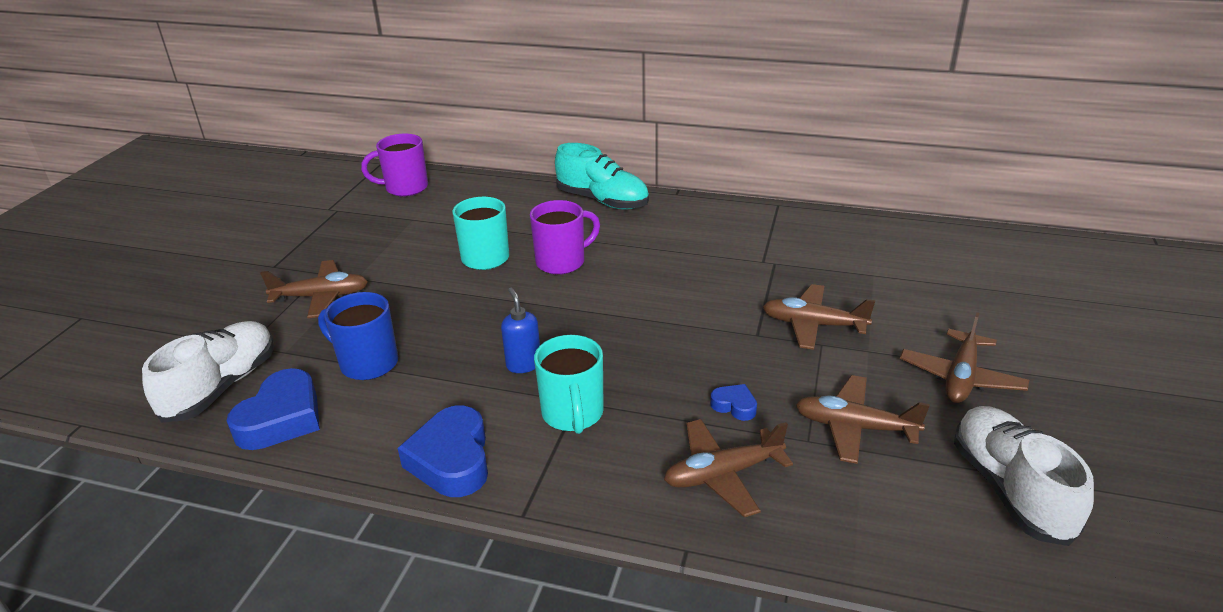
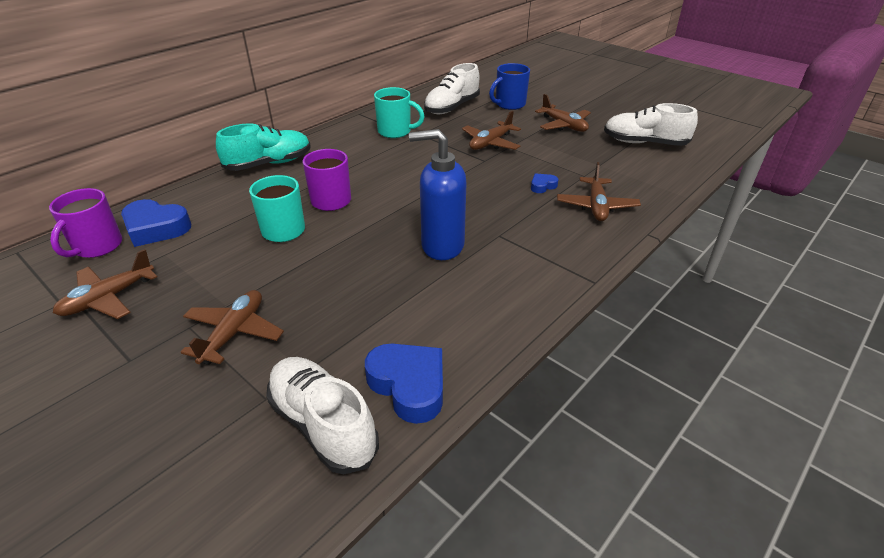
camera: 65 degrees left, 5 degrees up
blue mug [318,292,398,380] -> blue mug moved to [489,63,530,110]
blue heart [398,406,488,497] -> blue heart moved to [121,199,191,247]
blue soap dispenser [501,288,540,373] -> blue soap dispenser [409,129,467,260], size x1.92
turquoise mug [534,335,604,434] -> turquoise mug moved to [374,87,425,138]
brown plane [796,375,930,464] -> brown plane moved to [53,249,157,319]
none -> white shoe [424,63,480,114]

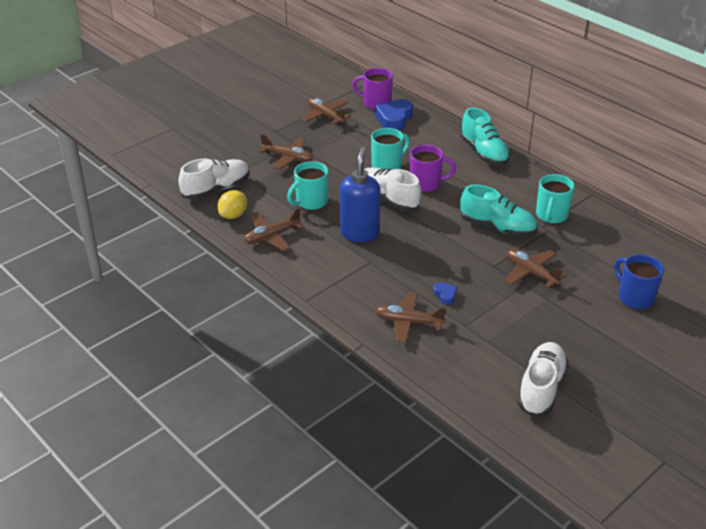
camera: 95 degrees right, 0 degrees up
blue heart [365,344,443,424] -> yellow lemon [217,190,247,219]
white shoe [424,63,480,114] -> white shoe moved to [364,167,421,211]
brown plane [535,94,591,132] -> brown plane moved to [244,208,305,251]
none -> turquoise mug [287,161,328,210]
none -> turquoise shoe [460,185,537,237]

